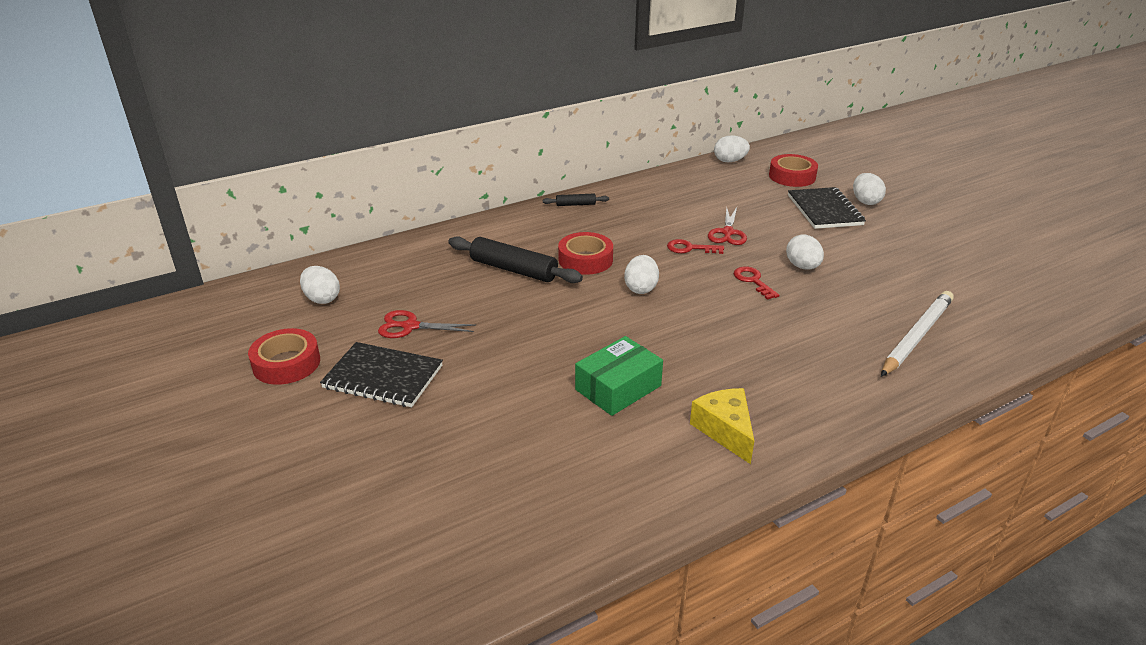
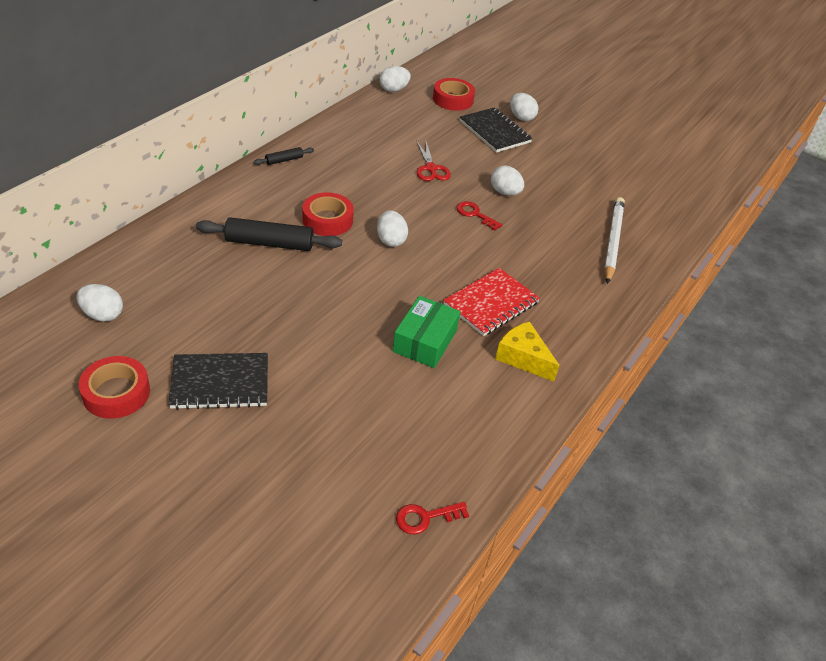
camera: 30 degrees left, 10 degrees up
red scissors [378,310,476,338] -> none
red key [667,239,724,254] -> red key moved to [396,502,469,534]
none -> red notebook [443,268,540,336]

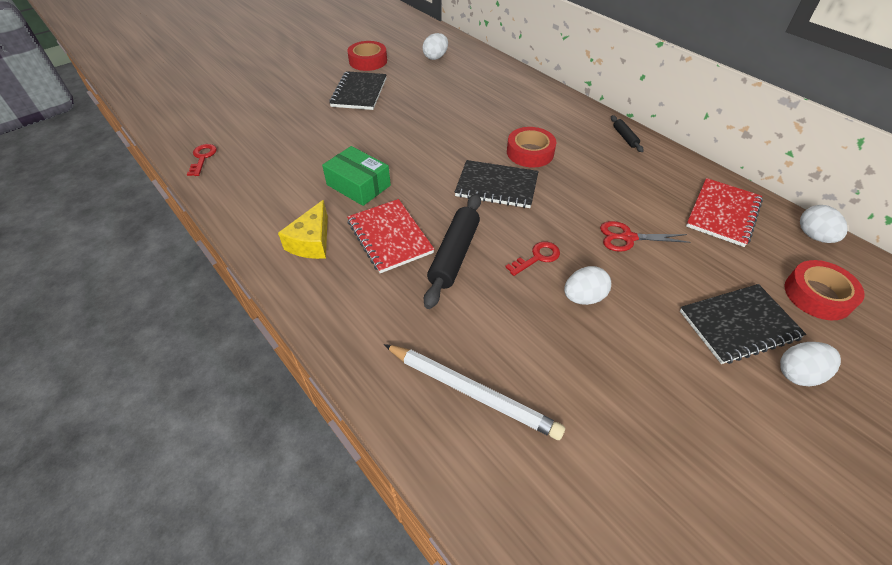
camera: 110 degrees right, 5 degrees up
black rolling pin [196,217,342,251] -> black rolling pin moved to [424,194,481,309]
white egg [377,211,408,247] -> black notebook [455,160,539,208]
yellow cheese [495,321,560,382] -> yellow cheese turned 135 degrees clockwise [278,200,328,259]
none -> red notebook [686,178,763,247]

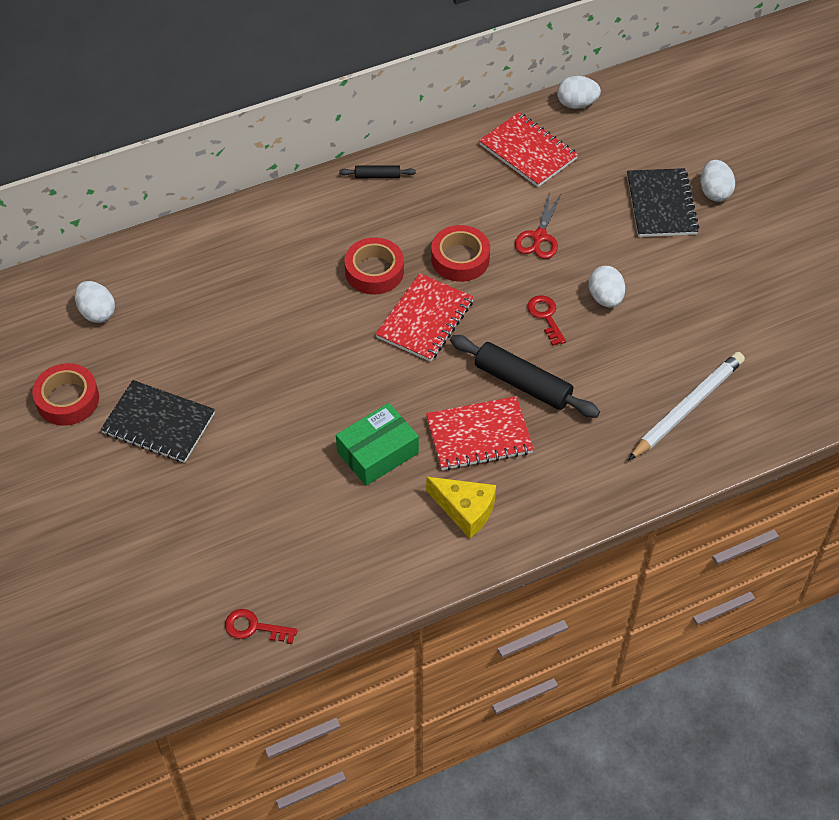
camera: 75 degrees left, 5 degrees up
black notebook [455,160,539,208] -> red notebook [376,273,474,362]
red tape [784,260,865,320] -> red tape moved to [431,225,490,282]

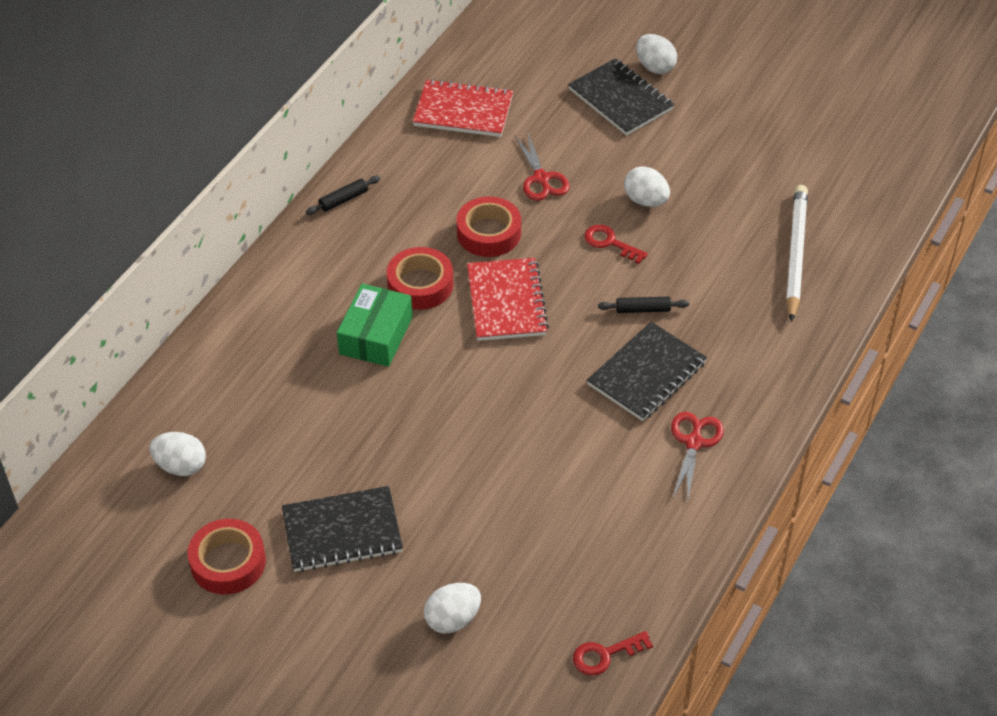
camera: 35 degrees left, 5 degrees down
green box [336,403,419,486] -> green box moved to [337,283,413,367]
red notebook [426,396,534,470] -> black notebook [587,322,707,421]
yellow cheese [426,477,496,539] -> red scissors [671,412,724,500]
black rolling pin [450,335,600,418] -> black rolling pin [598,297,689,313], size x0.50
white egg [557,76,601,109] -> white egg moved to [424,583,481,633]

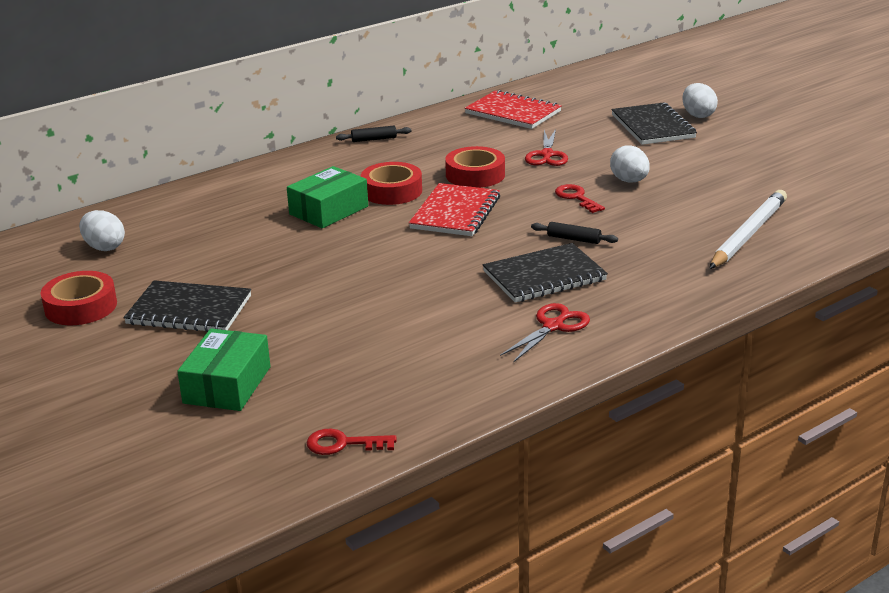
camera: 25 degrees right, 20 degrees down
white egg [424,583,481,633] -> green box [177,328,270,411]

